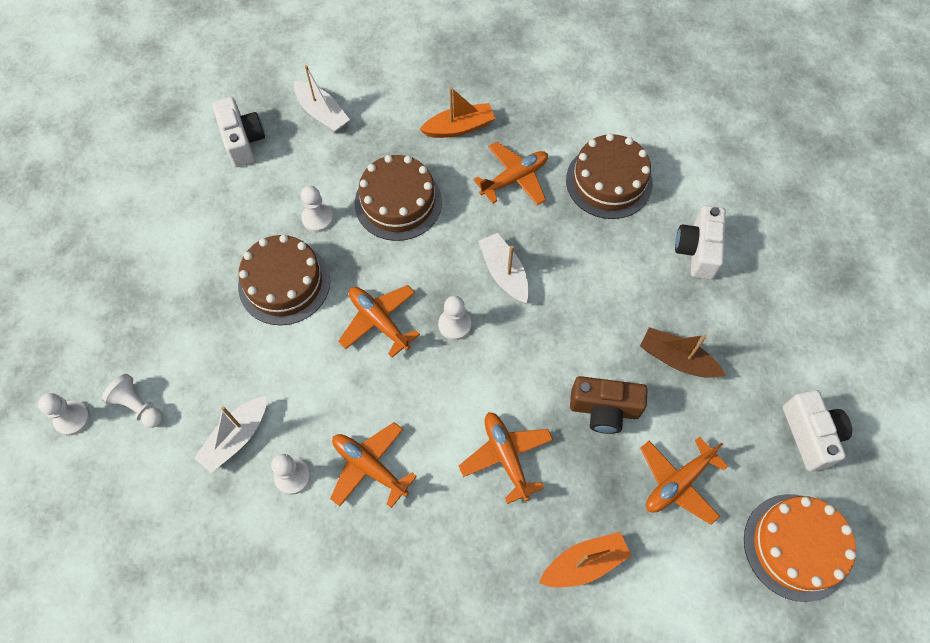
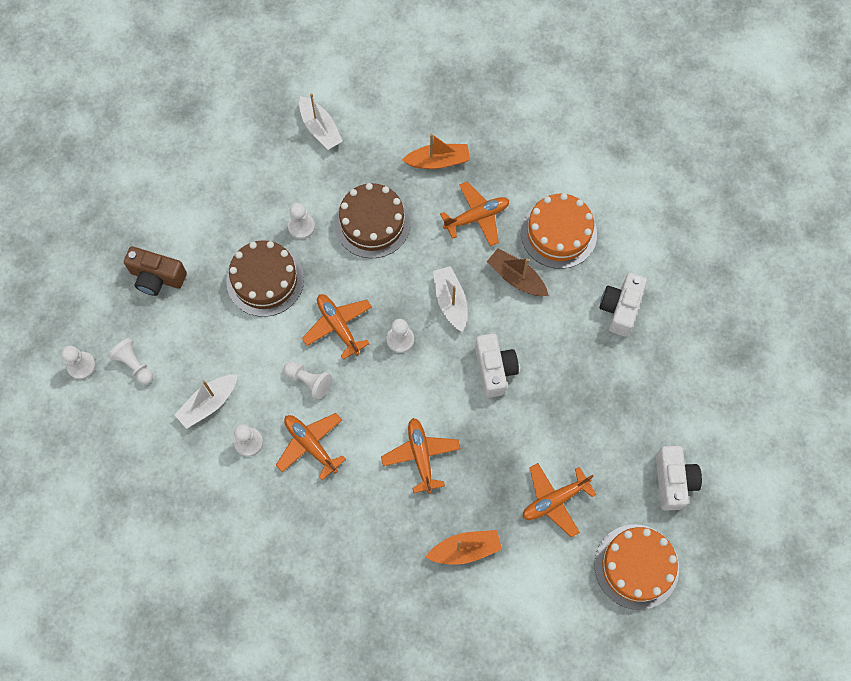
camera: 10 degrees right, 5 degrees up
white camera [213,97,265,167] -> white camera moved to [475,333,519,398]
brown cake [566,133,653,219] -> orange cake [521,193,597,269]
brown camera [570,376,648,434] -> brown camera moved to [124,246,187,296]
brown boat [640,327,726,378] -> brown boat moved to [487,249,548,296]
none -> white pawn [283,361,332,400]

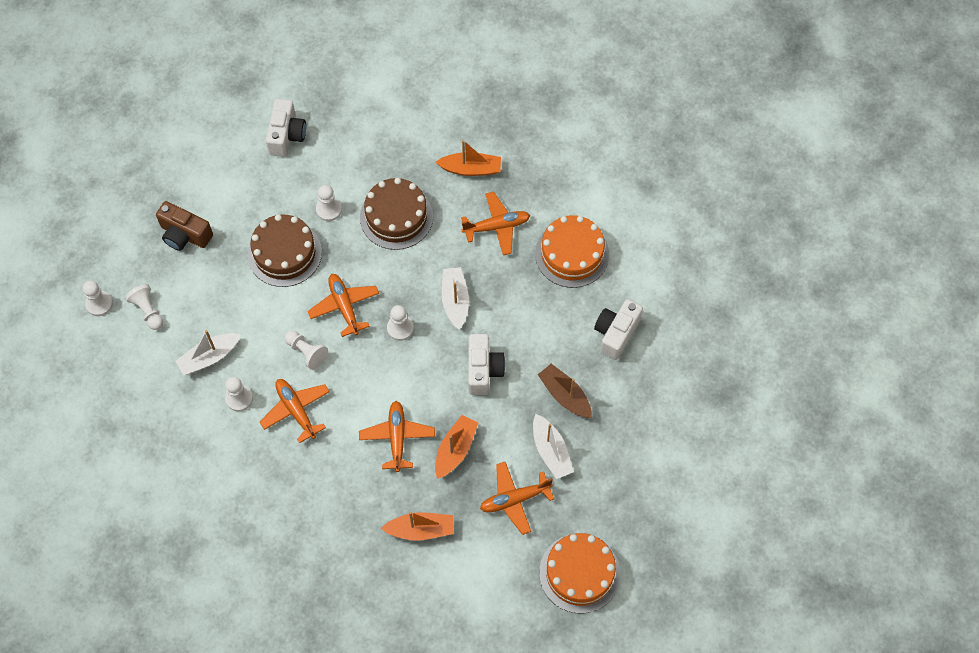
camera: 10 degrees right, 5 degrees down
white boat [299,93,343,150] -> white boat moved to [533,414,574,479]
brown boat [487,249,548,296] -> brown boat moved to [538,364,592,418]
white camera [656,446,702,511] -> white camera moved to [266,99,306,157]
none -> orange boat [435,415,478,479]

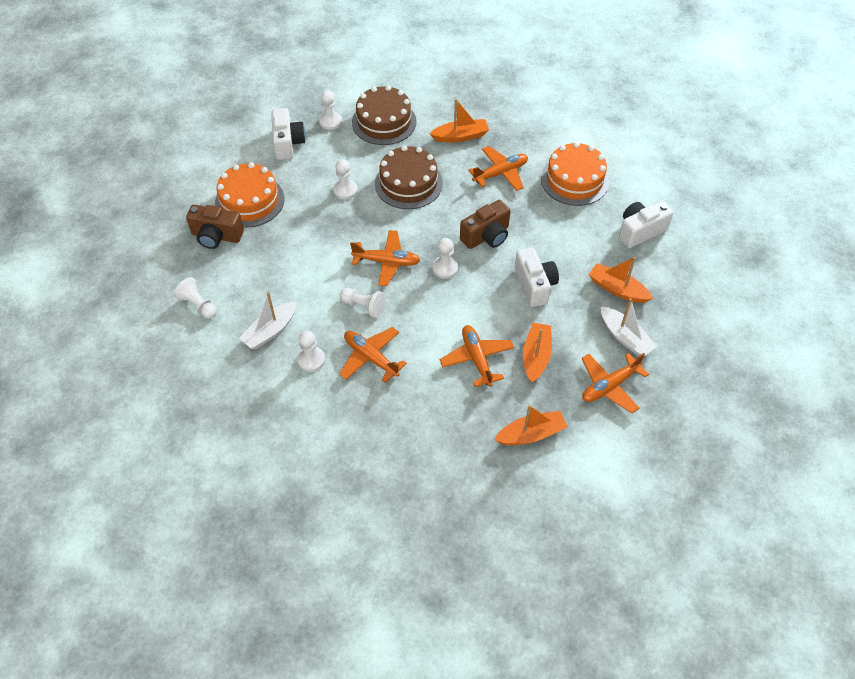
camera: 15 degrees left, 10 degrees down
white pawn [82,281,113,316] -> white pawn moved to [319,90,342,130]
brown cake [248,214,322,287] -> brown cake moved to [352,85,416,145]
orange plane [308,274,379,337] -> orange plane turned 135 degrees clockwise [350,230,420,286]
white boat [442,267,469,329] -> brown camera [460,200,510,249]
brown boat [538,364,592,418] -> orange boat [588,257,653,303]
orange cake [539,533,620,613] -> orange cake moved to [215,162,284,227]
white camera [594,299,643,360] -> white camera turned 45 degrees clockwise [619,201,673,248]

